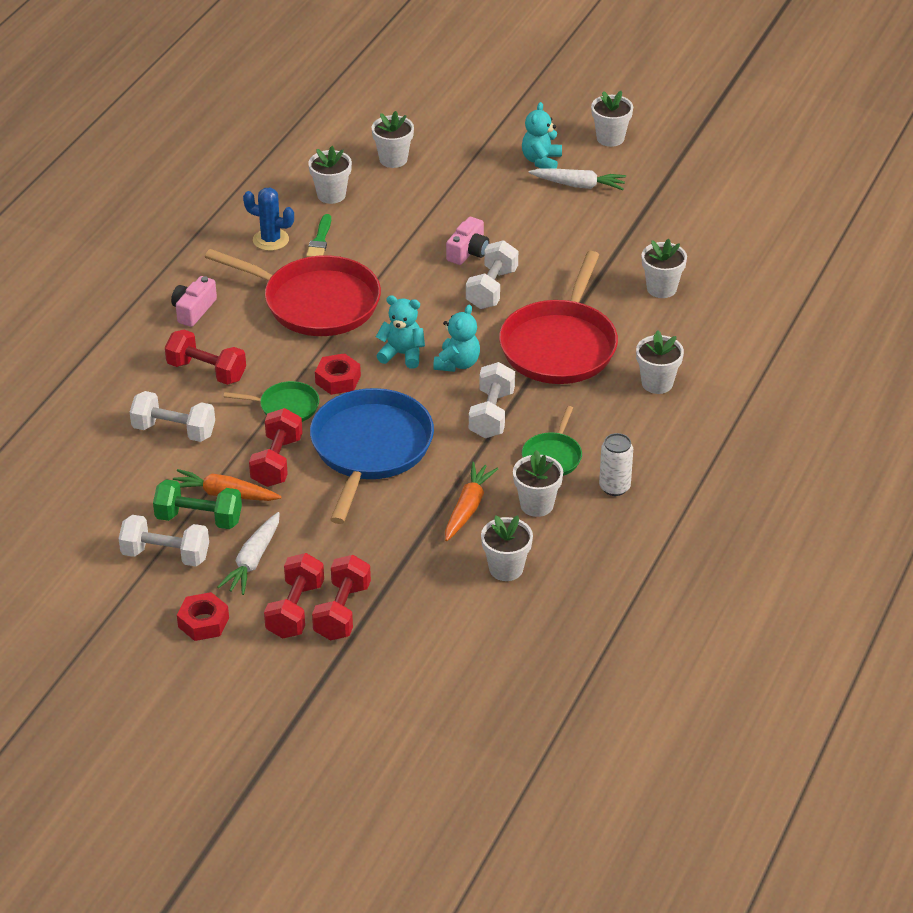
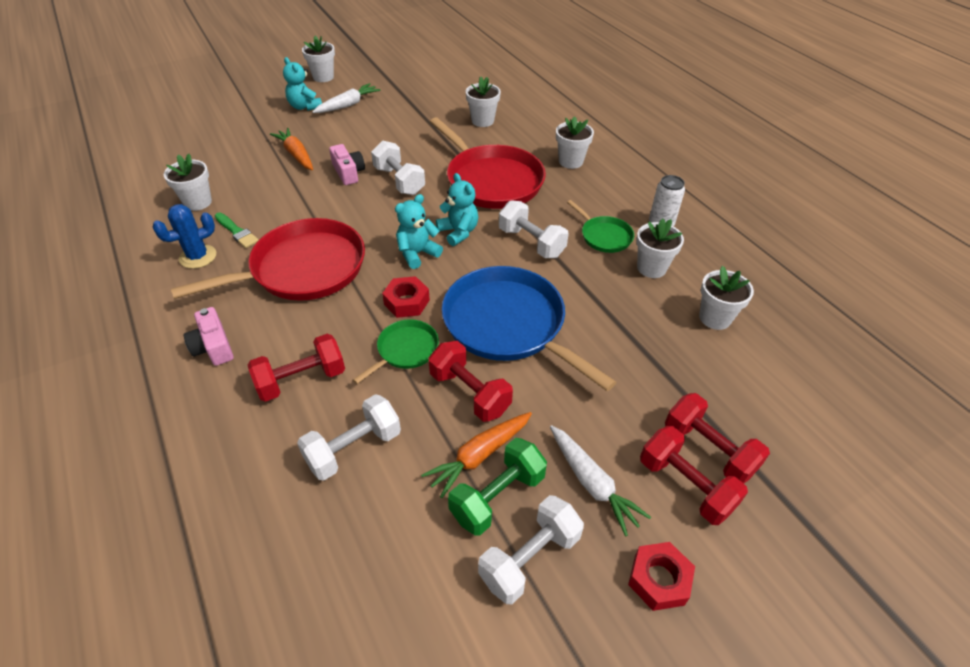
camera: 55 degrees left, 5 degrees up
white flower pot [372,111,414,168] -> none
orange carrot [445,462,498,541] -> orange carrot moved to [270,128,313,170]

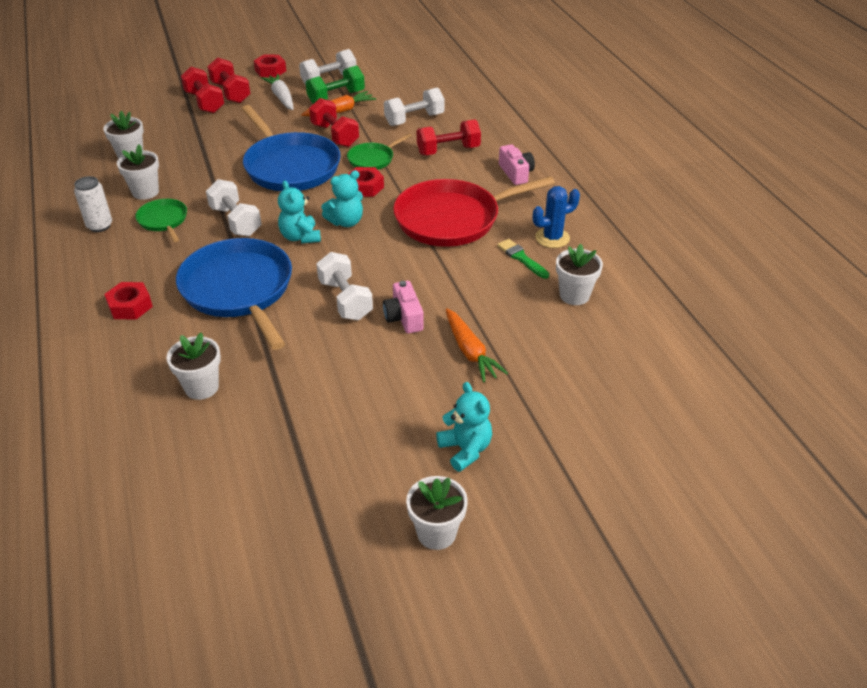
camera: 170 degrees left, 5 degrees down
white carrot [312,83,381,113] -> none
red pan [430,117,546,209] -> blue pan [176,238,292,350]
white flower pot [556,116,594,169] -> red nut [104,282,153,320]

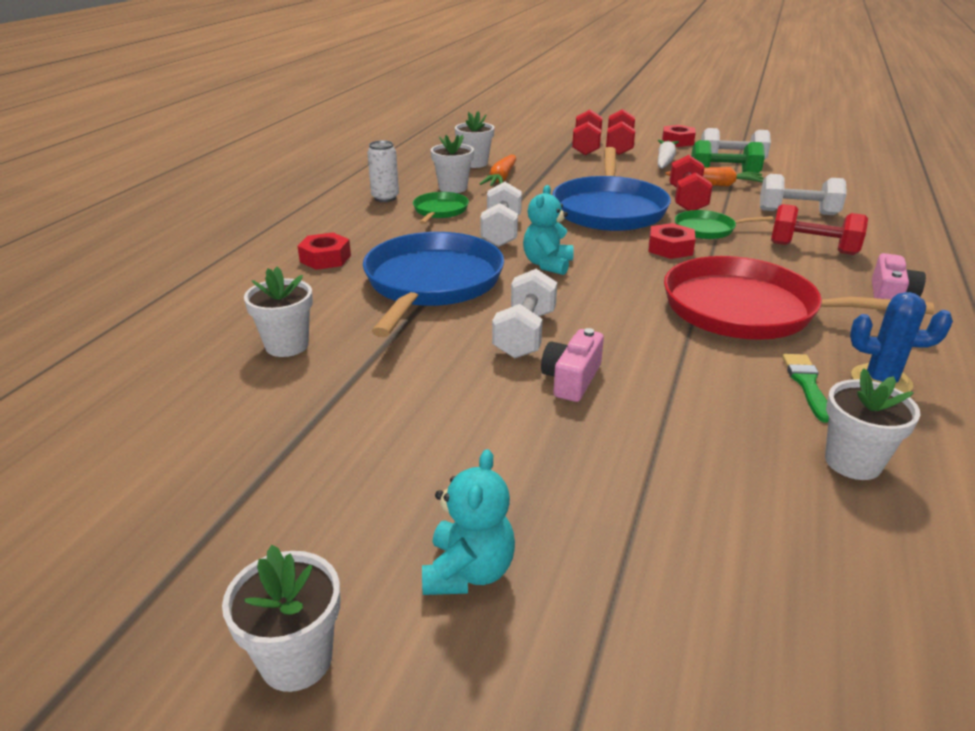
camera: 40 degrees right, 10 degrees down
turquoise teddy bear [321,170,363,227] -> none
orange carrot [445,308,508,382] -> orange carrot moved to [480,155,516,186]

